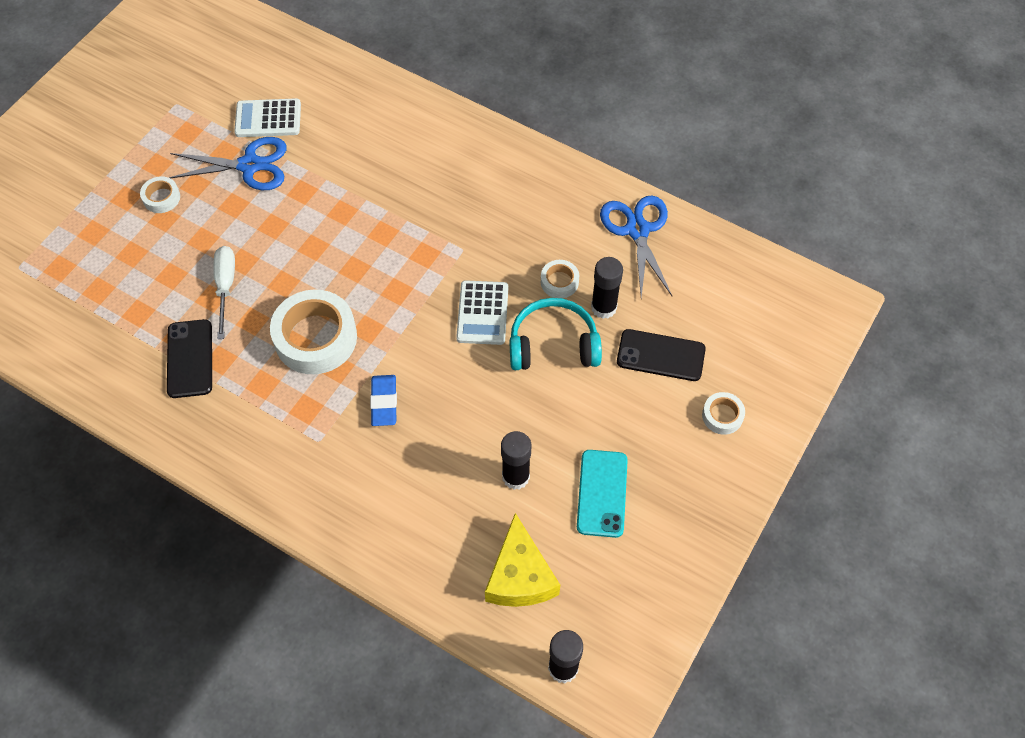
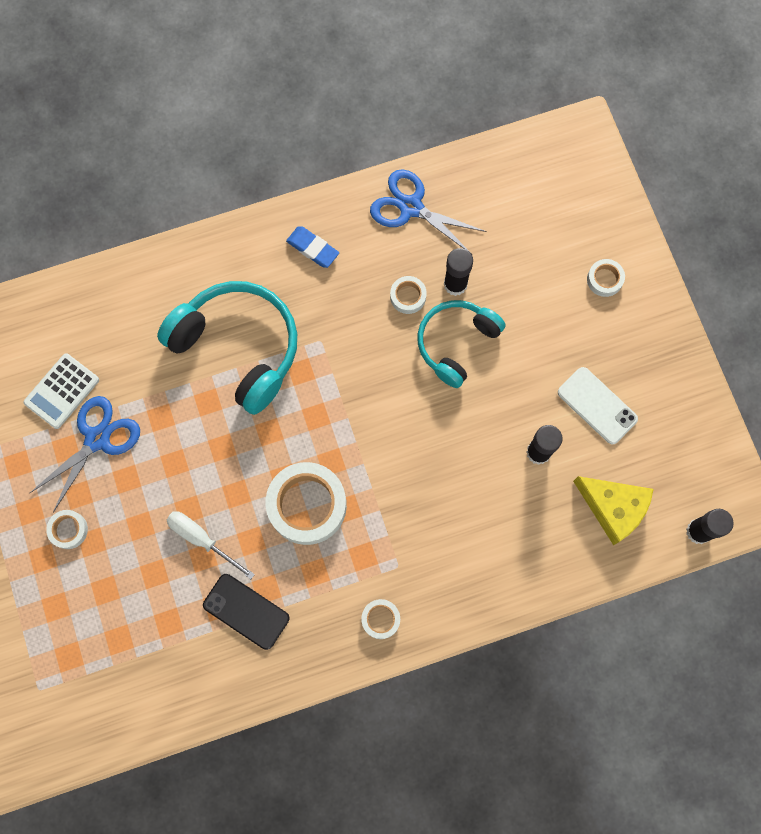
camera: 50 degrees left, 15 degrees up
blue eraser [370,375,397,426] -> blue eraser moved to [286,226,339,268]
white calculator [456,280,508,345] -> none
turquoise phone [577,450,628,538] -> white phone [558,367,638,445]
black phone [617,329,706,381] -> none
none -> turquoise headphones [157,281,297,415]
none -> white tape [361,599,400,639]

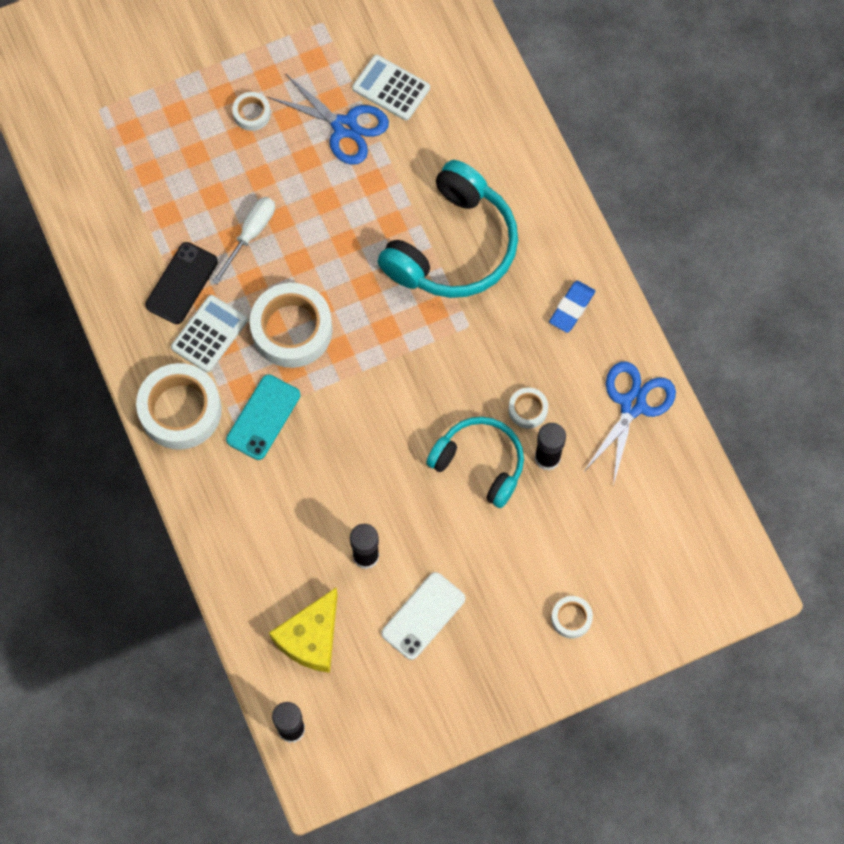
camera: 85 degrees right, 5 degrees down
white tape [361,599,400,639] -> white tape [136,363,222,450], size x2.09
none -> white calculator [171,295,248,372]
none -> turquoise phone [226,375,300,460]

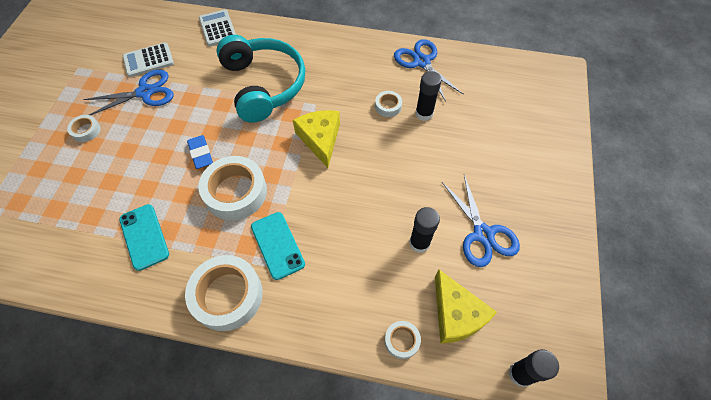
camera: 55 degrees left, 10 degrees down
black phone [145,242,218,324] -> turquoise phone [119,204,169,271]
white calculator [171,295,248,372] -> white calculator moved to [199,10,236,46]
white screwdriver [212,197,275,284] -> none
white phone [381,572,465,660] -> blue scissors [442,175,520,267]
turquoise headphones [426,417,524,508] -> none
blue eraser [549,281,595,333] -> blue eraser moved to [187,135,213,169]
white tape [551,596,593,639] -> white tape moved to [385,321,421,359]
none -> yellow cheese [293,110,340,168]

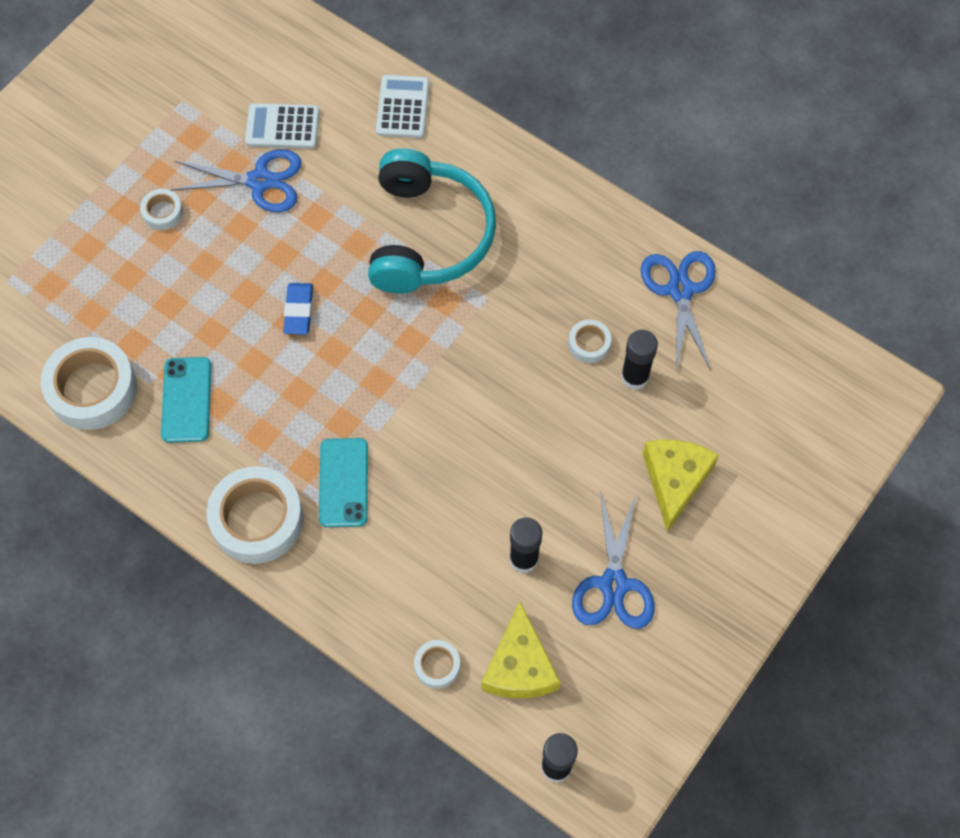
camera: 25 degrees right, 5 degrees up
white tape [199,156,267,220] -> white tape moved to [41,337,137,430]
yellow cheese [293,110,340,168] -> yellow cheese moved to [643,440,719,532]

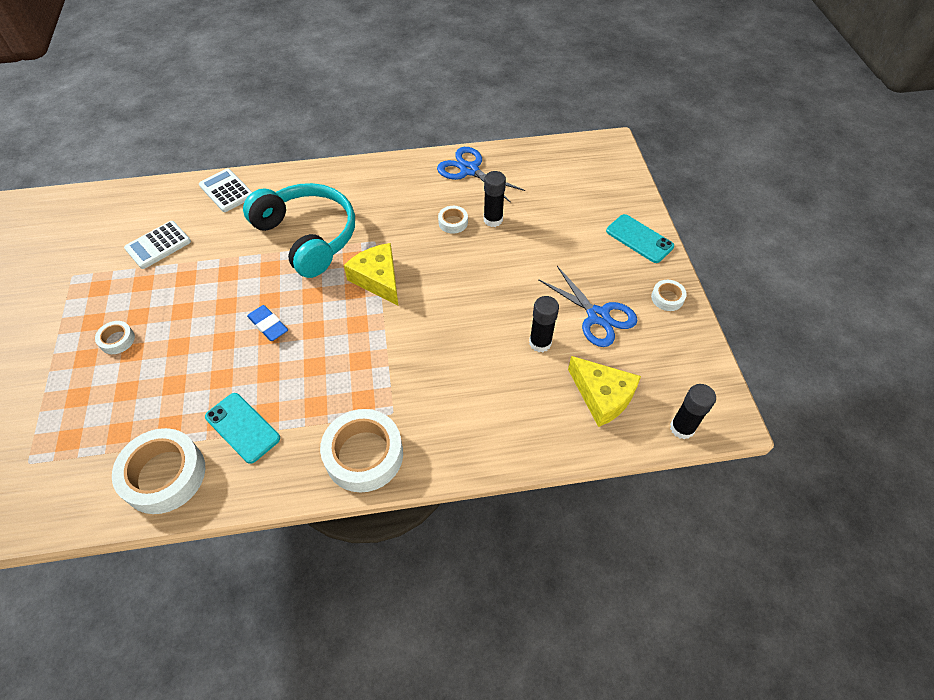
camera: 45 degrees left, 10 degrees down
blue scissors [171,149,302,212] -> none
turquoise phone [319,438,368,527] -> turquoise phone moved to [606,214,674,263]
white tape [414,640,460,689] -> white tape moved to [651,280,687,311]
yellow cheese [643,440,719,532] -> yellow cheese moved to [344,243,398,305]

